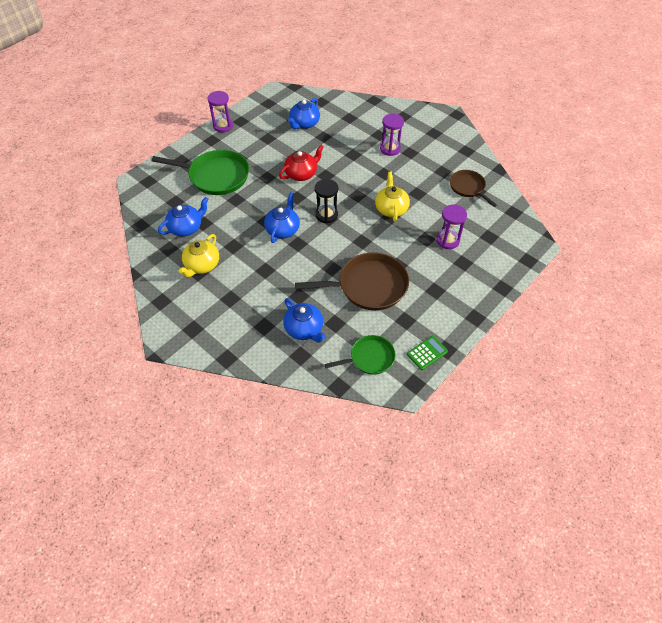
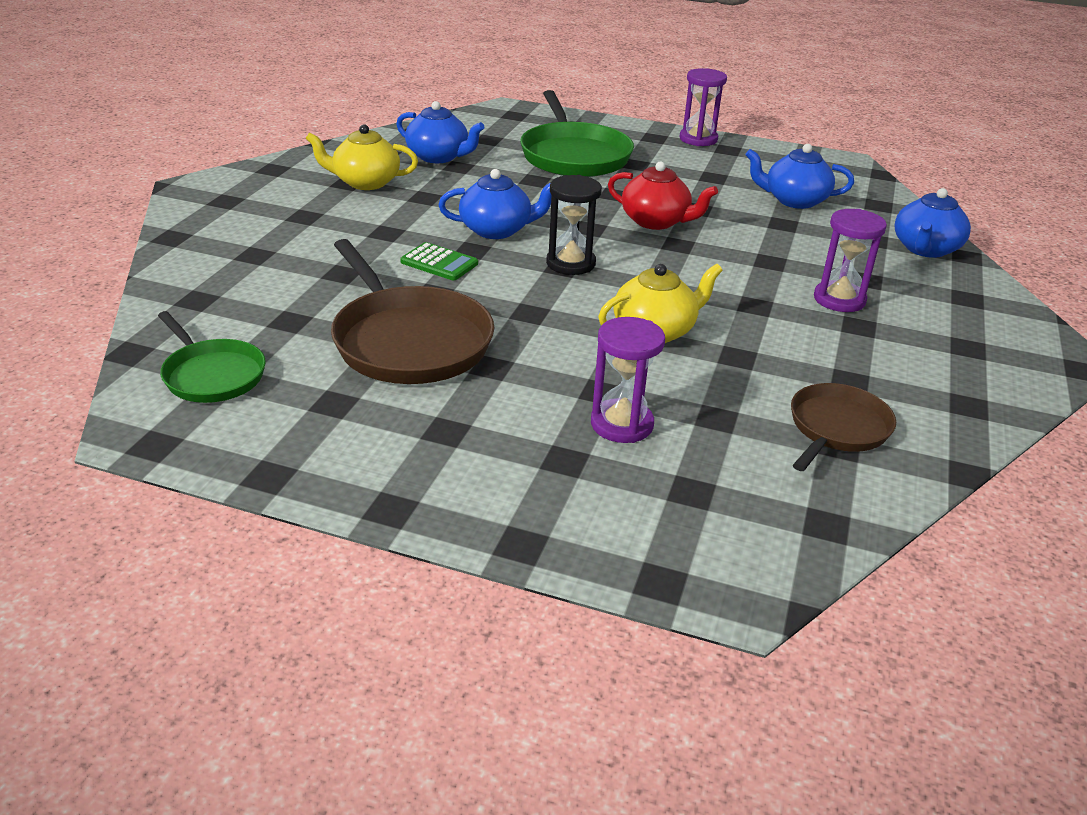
camera: 65 degrees right, 20 degrees down
blue teapot [283,298,326,343] -> blue teapot moved to [895,188,971,258]
green calculator [407,336,448,370] -> green calculator moved to [400,242,478,280]

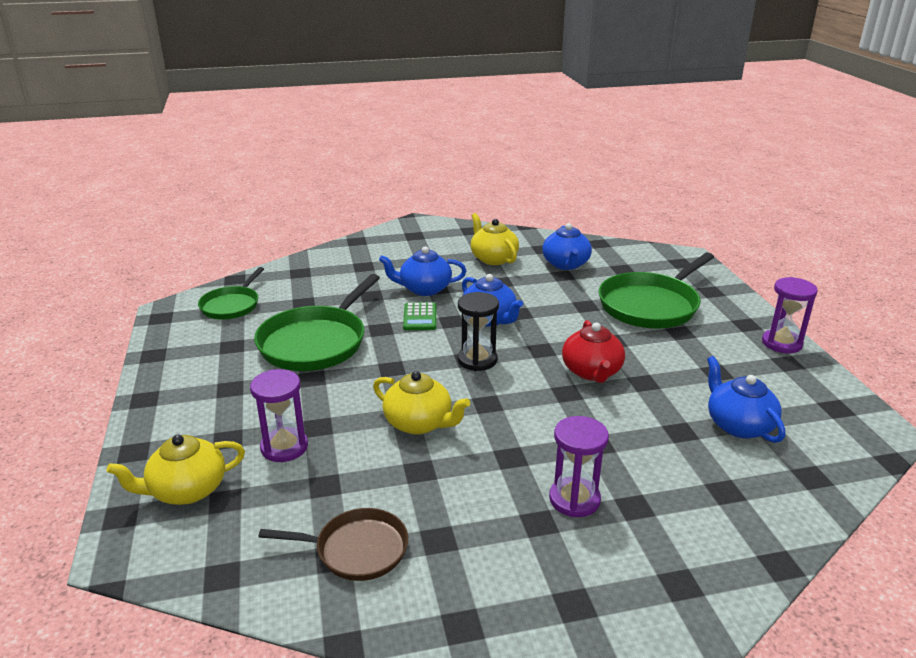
camera: 60 degrees right, 5 degrees down
brown pan [331,239,494,384] -> green pan [254,274,380,371]
blue teapot [895,188,971,258] -> blue teapot moved to [379,246,466,296]
none -> yellow teapot [106,434,245,505]

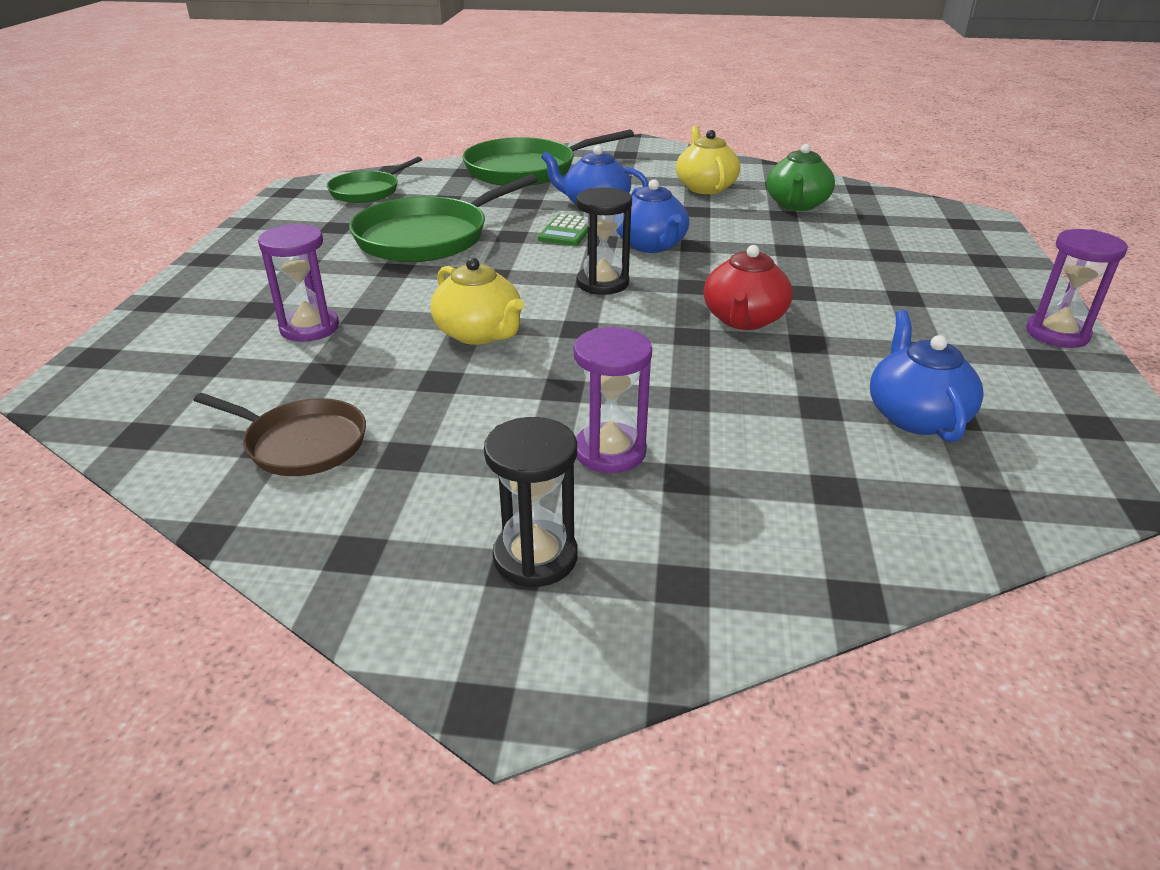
camera: 20 degrees right, 5 degrees up
yellow teapot [106,434,245,505] -> none
blue teapot [542,223,592,270] -> green teapot [766,144,835,211]
green pan [598,253,714,328] -> green pan moved to [462,129,634,186]
none -> black hourglass [484,417,578,587]

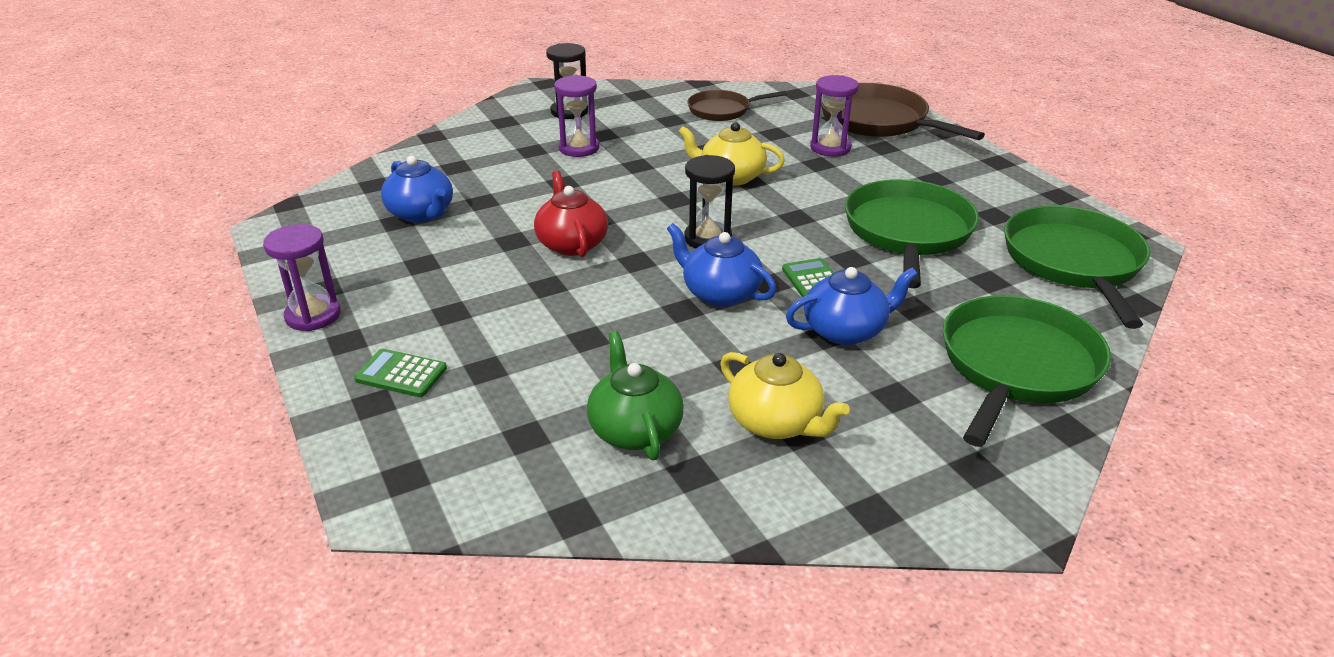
camera: 145 degrees right, 0 degrees up
green pan [327,157,422,203] -> green pan [1004,206,1151,329], size x1.69
none -> green calculator [354,348,447,397]
none -> brown pan [821,83,985,140]

